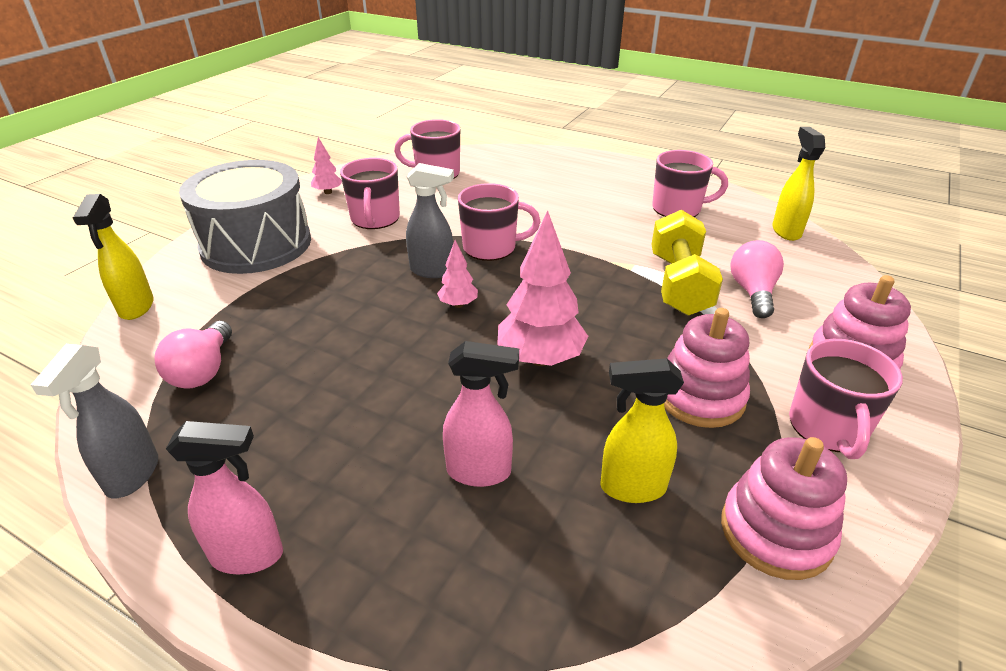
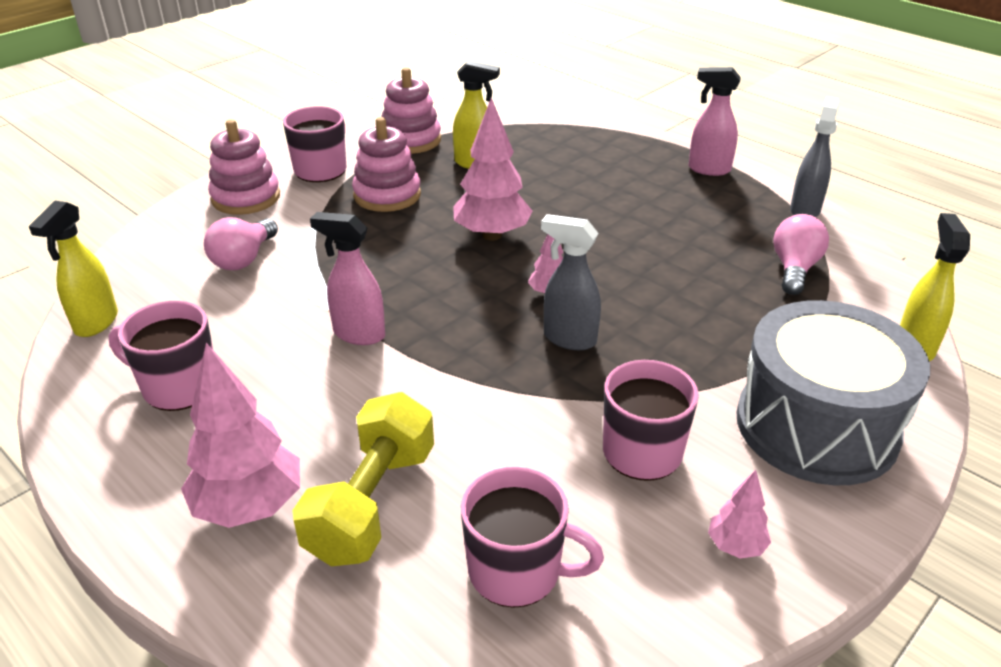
camera: 165 degrees left, 0 degrees up
pink spray bottle [443,341,519,487] -> pink spray bottle moved to [310,212,385,345]
pink mug [458,183,541,261] -> none
yellow dumbbell [651,210,723,316] -> yellow dumbbell moved to [292,392,434,566]
none -> pink tree [181,343,300,528]

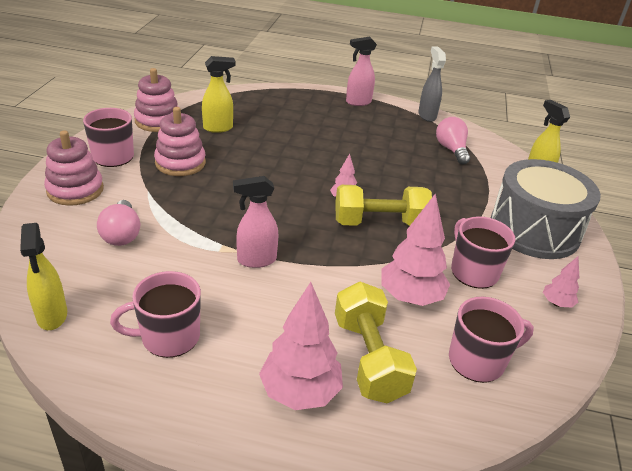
camera: 35 degrees left, 0 degrees up
pink tree [453,98,532,241] -> pink tree moved to [381,193,450,306]
grey spray bottle [541,214,601,350] -> yellow dumbbell [335,185,432,226]

